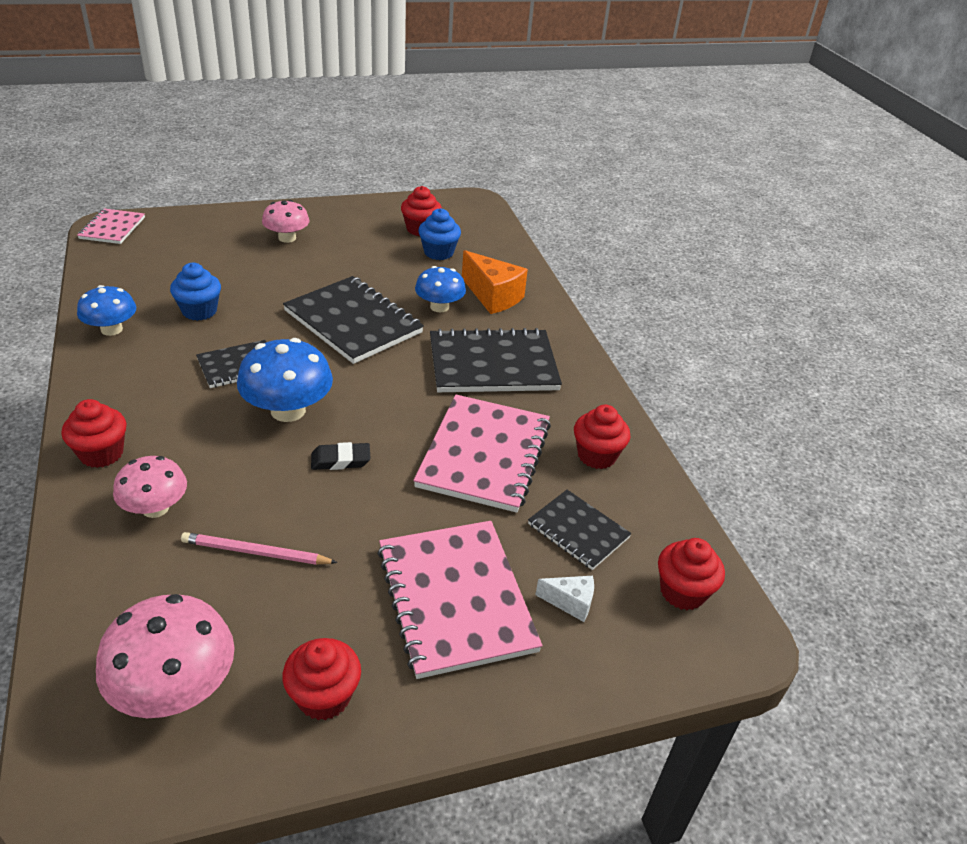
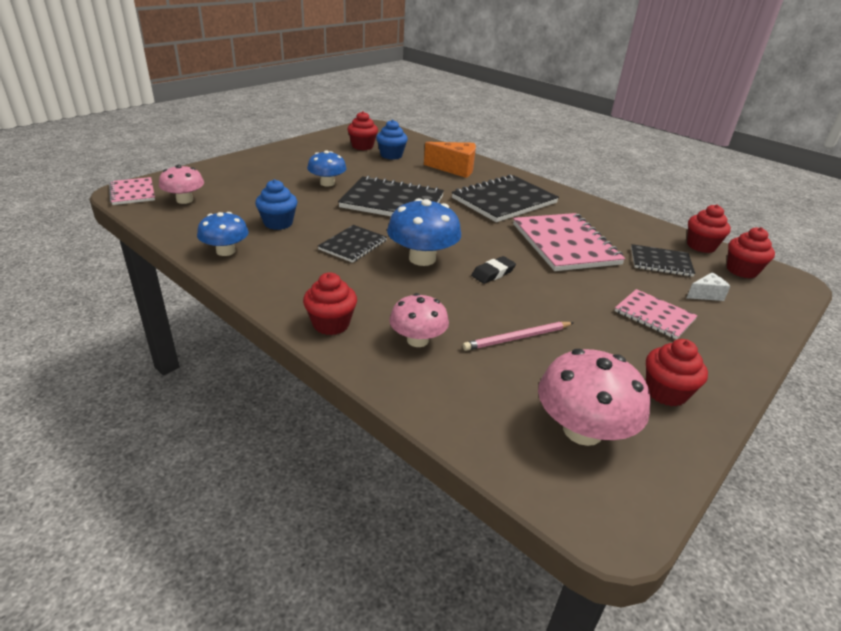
camera: 30 degrees left, 5 degrees down
pink mushroom [262,200,310,243] -> pink mushroom moved to [159,165,204,204]
pink notebook [377,521,543,679] -> pink notebook [615,289,698,340], size x0.56
blue mushroom [415,266,466,312] -> blue mushroom moved to [307,150,347,187]
red cupcake [574,405,630,469] -> red cupcake moved to [687,204,731,253]

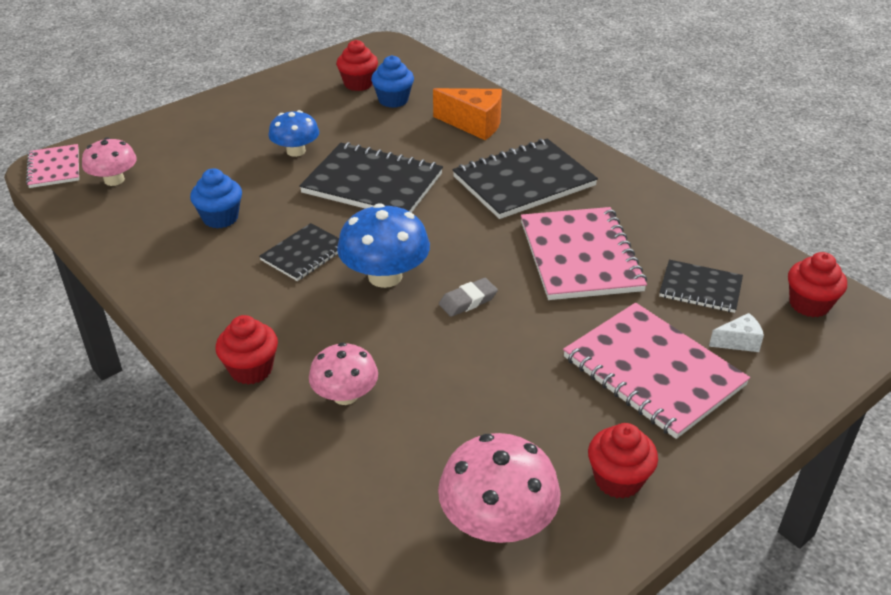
camera: 10 degrees right, 5 degrees up
blue mushroom [197,212,249,256] -> none
pink pencil [463,322,574,351] -> none
black eraser [471,256,516,284] -> grey eraser [439,278,498,317]
pink notebook [615,289,698,340] -> pink notebook [563,303,750,439], size x1.79
red cupcake [687,204,731,253] -> none

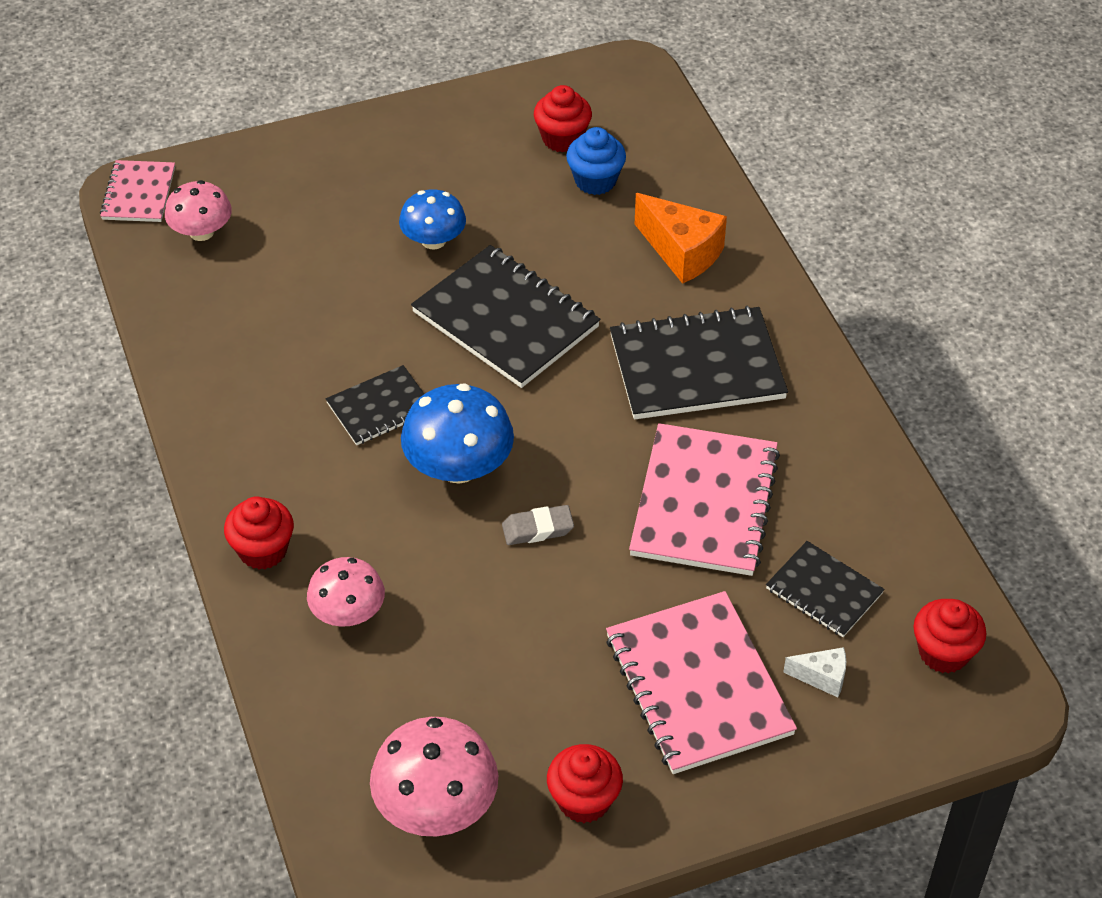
camera: 20 degrees right, 10 degrees up
blue cupcake [190,168,242,228] -> none

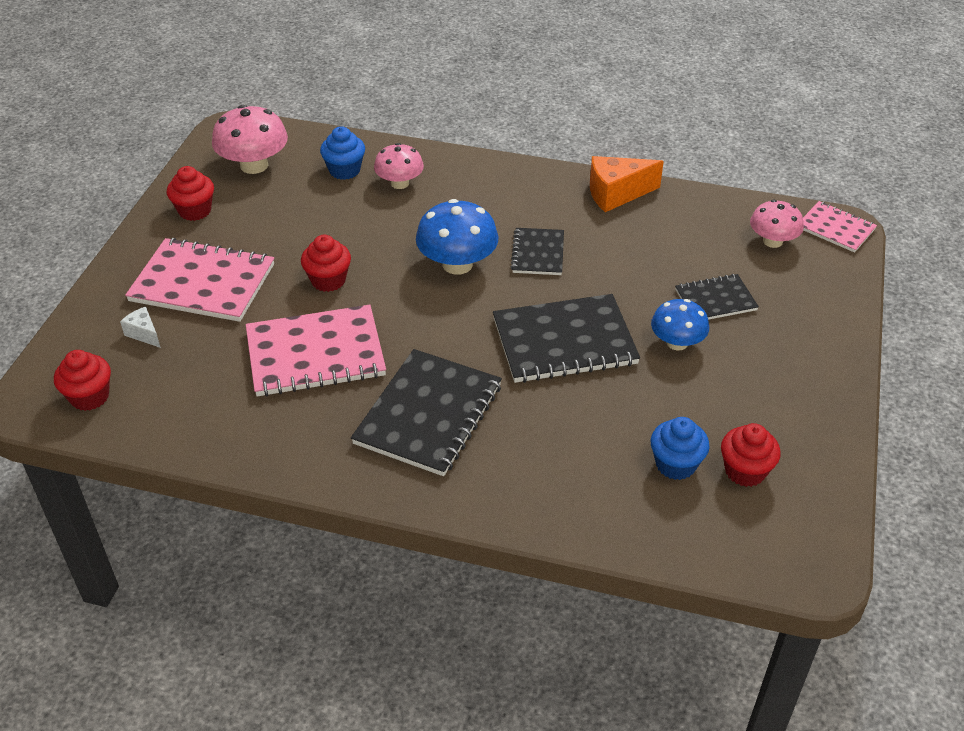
camera: 125 degrees right, 5 degrees down
red cupcake [224,496,294,570] -> red cupcake moved to [301,235,351,292]
grey eraser [502,505,574,545] -> none
pink notebook [629,423,780,576] -> pink notebook turned 60 degrees counterclockwise [246,305,386,397]
orange cheese [635,193,727,284] -> orange cheese moved to [590,156,664,212]
black notebook [766,541,885,637] -> black notebook moved to [675,274,759,320]
white cheese [783,647,846,697] -> white cheese turned 90 degrees clockwise [120,307,161,348]
none -> blue cupcake [320,126,365,180]

